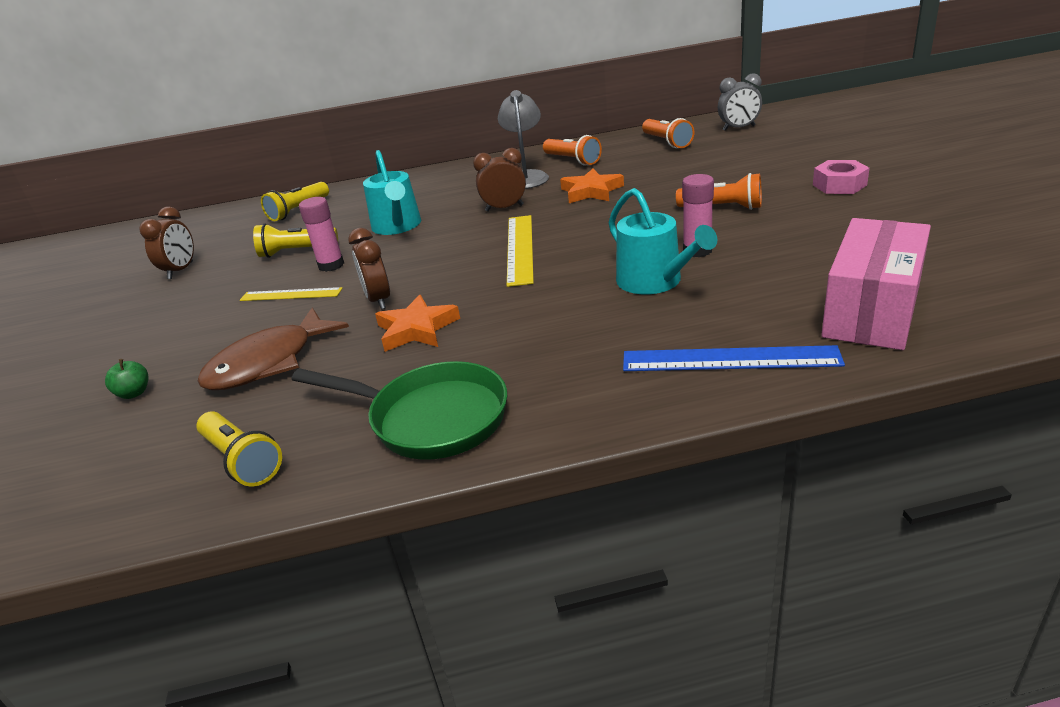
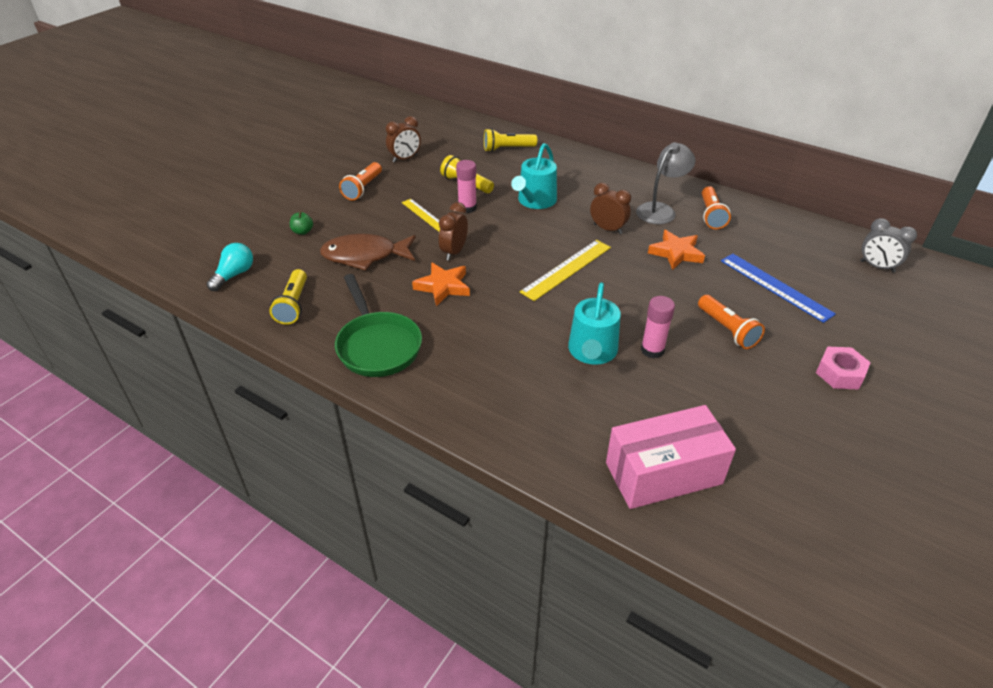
camera: 40 degrees right, 10 degrees up
blue ruler [623,345,845,371] -> blue ruler moved to [721,254,836,323]
orange flashlight [642,118,694,148] -> orange flashlight moved to [339,162,382,200]
none -> turquoise light bulb [207,243,253,291]

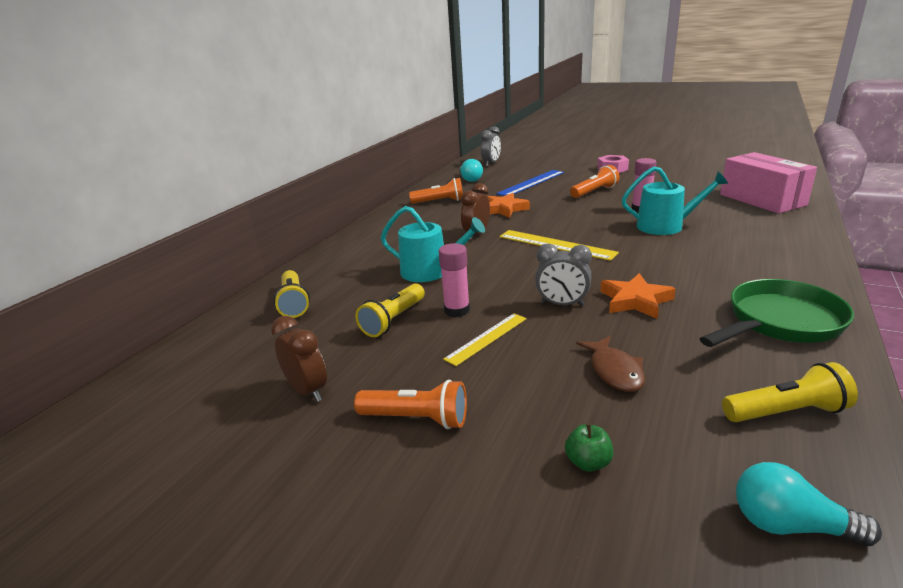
camera: 95 degrees left, 15 degrees down
brown fish [320,234,415,270] -> brown fish [576,336,645,392], size x0.62
brown clock [439,202,468,261] -> grey clock [535,244,592,306]
grey lamp [636,142,695,224] -> none
none -> turquoise light bulb [459,159,483,182]

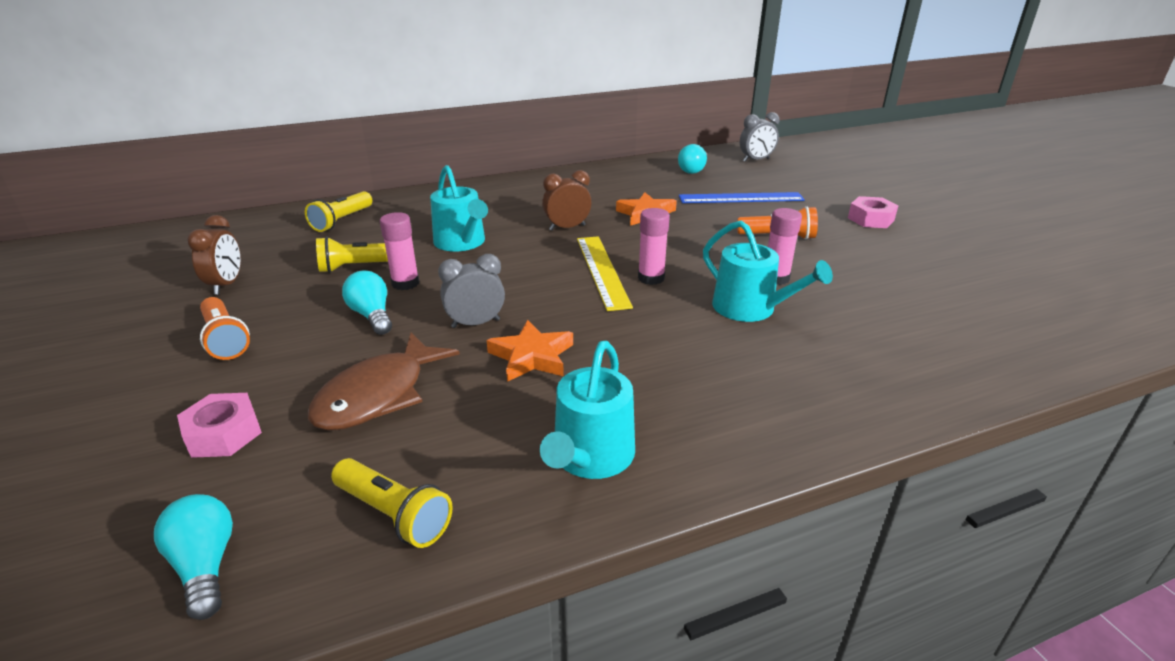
camera: 40 degrees right, 5 degrees up
orange flashlight [409,178,463,204] -> none
yellow ruler [443,313,527,366] -> turquoise light bulb [342,271,392,335]
grey clock [535,244,592,306] -> grey clock turned 105 degrees clockwise [438,254,505,328]
green apple [565,423,614,472] -> pink nut [177,393,262,458]
brown fish [576,336,645,392] -> brown fish [308,333,460,431], size x1.62
green pan [700,279,854,347] -> turquoise watering can [540,341,635,479]
pink box [720,152,817,214] -> none
none -> pink glue stick [638,208,670,285]

